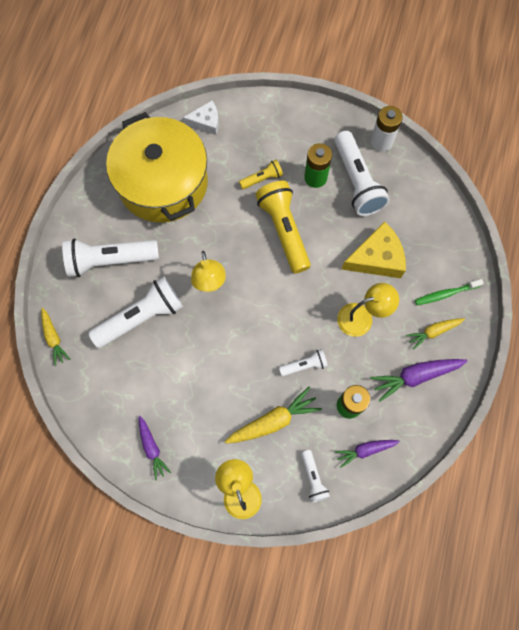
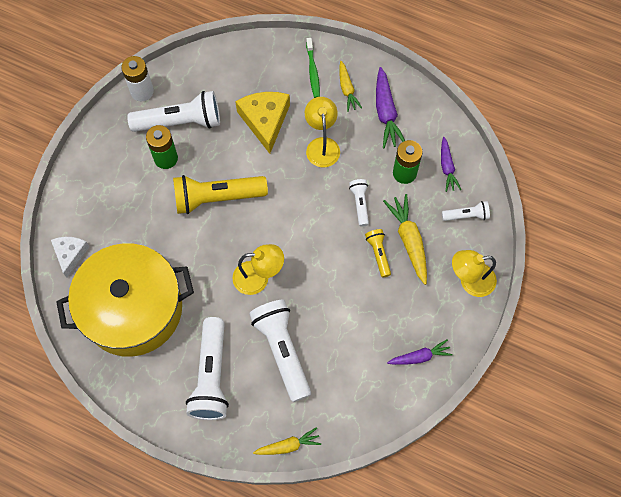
camera: 80 degrees left, 5 degrees down
yellow flashlight [239,160,283,189] -> yellow flashlight moved to [365,229,391,278]

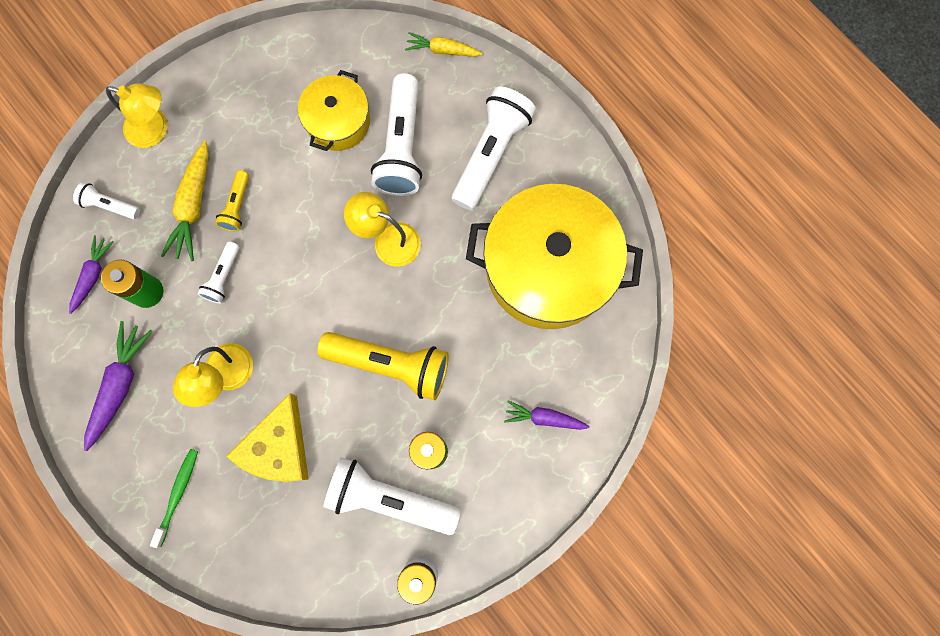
camera: 155 degrees left, 10 degrees up
white cheese [51,237,90,277] -> none
yellow carrot [339,61,362,112] -> none
purple carrot [387,340,453,365] -> purple carrot moved to [504,400,590,430]
none -> yellow pot [298,70,370,151]

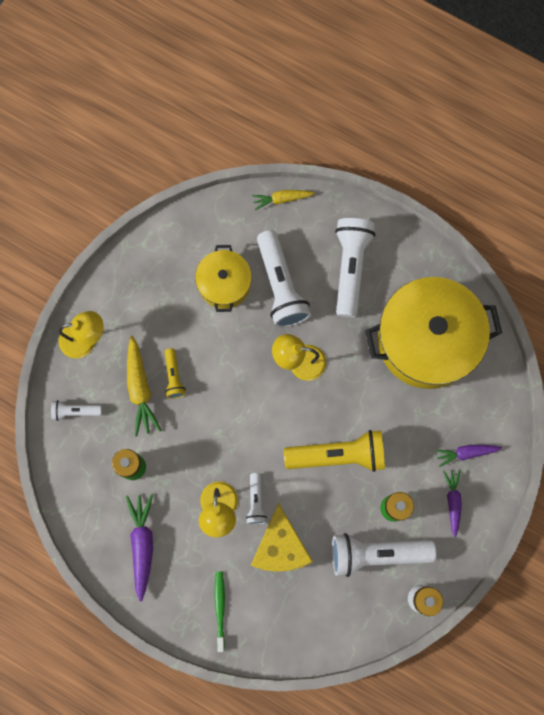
camera: 20 degrees left, 0 degrees up
purple carrot [69,235,114,314] -> purple carrot moved to [443,470,462,537]
white flashlight [198,242,240,304] -> white flashlight moved to [246,473,267,524]

